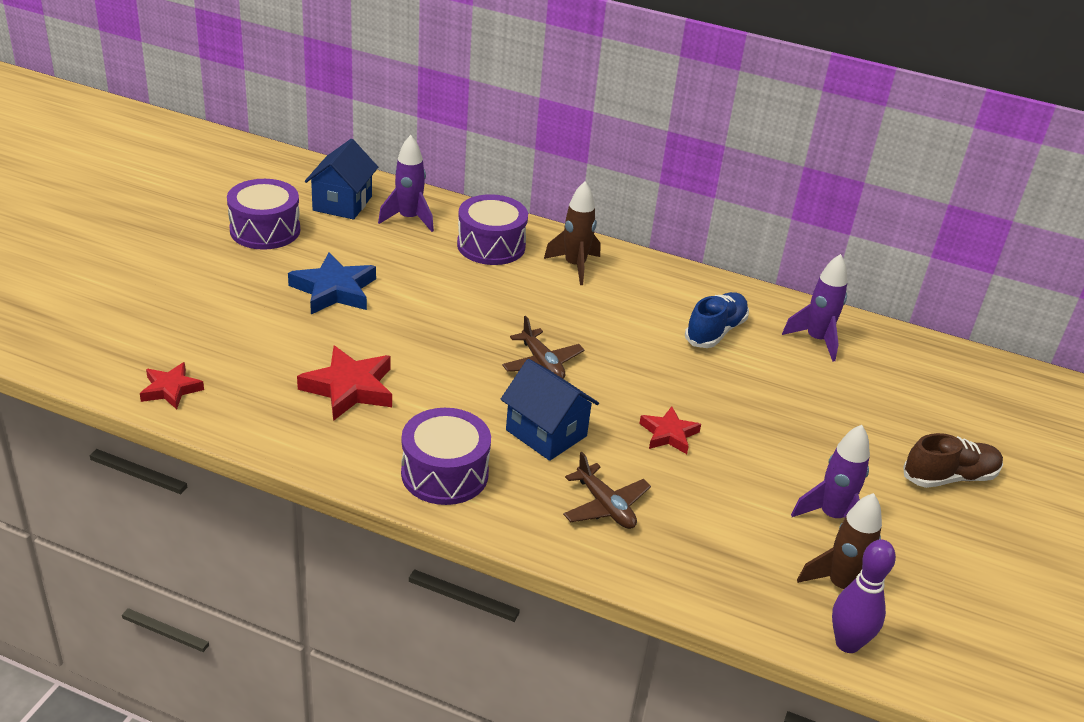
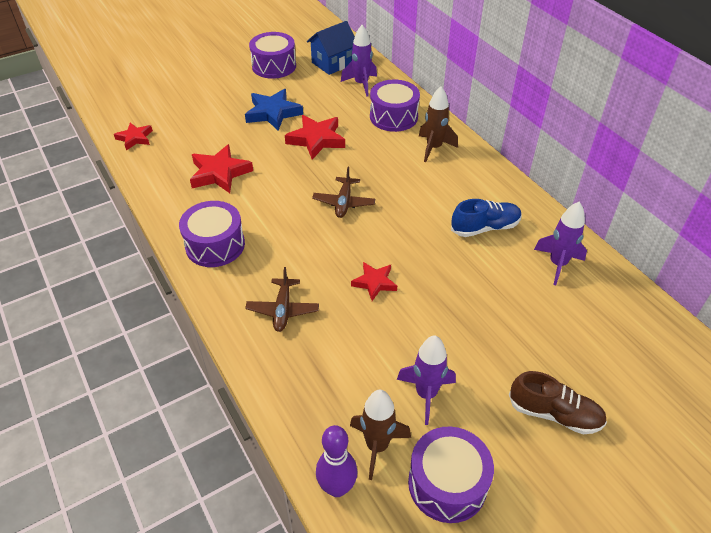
camera: 40 degrees right, 10 degrees up
blue house [501,359,599,461] -> none
none -> red star [285,115,345,159]
none -> purple drum [408,427,494,523]

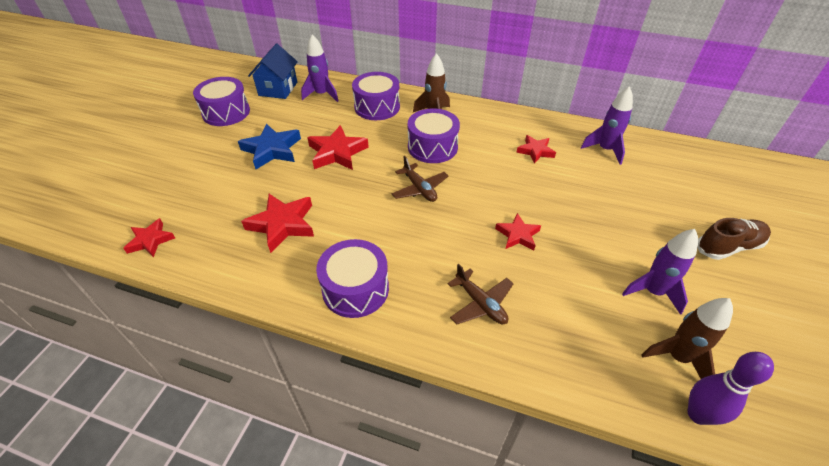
camera: 40 degrees left, 0 degrees up
purple drum [408,427,494,523] -> purple drum moved to [408,108,460,163]
blue shoe [451,199,522,237] -> red star [516,135,556,164]

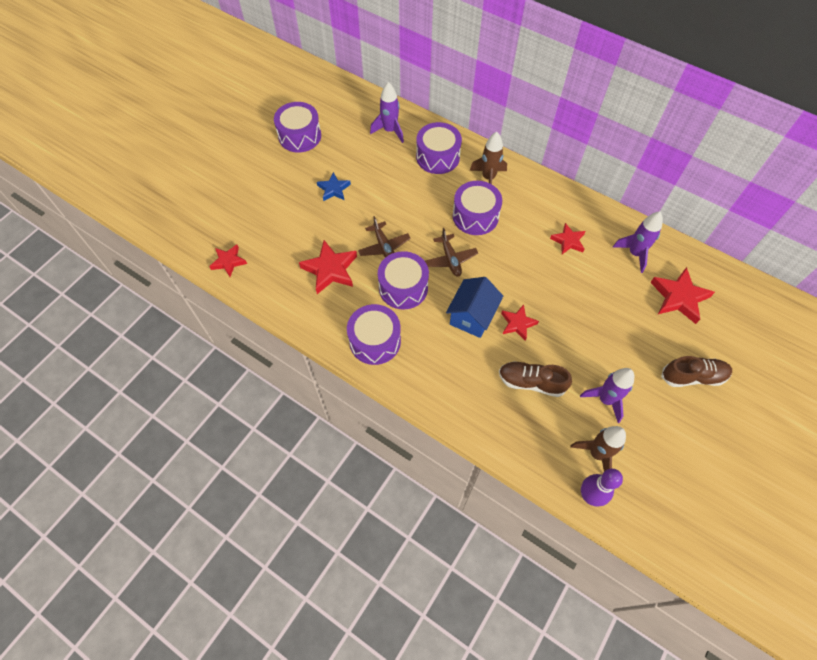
camera: 15 degrees right, 15 degrees up
blue star [238,124,301,169] -> blue star [317,172,351,201], size x0.62
blue house [248,44,298,99] -> blue house moved to [446,277,503,338]
red star [307,125,369,170] -> red star moved to [650,267,715,324]
brown plane [447,264,514,325] -> brown plane moved to [358,216,411,258]
none -> purple drum [378,251,429,309]
none -> brown shoe [499,361,572,397]

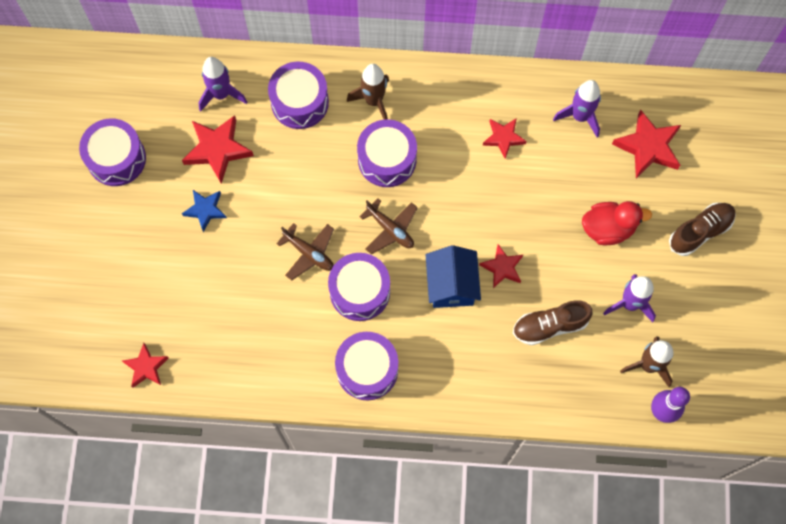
camera: 30 degrees left, 10 degrees up
red star [299,240,357,294] -> red star moved to [182,115,254,184]
none -> red duck [582,201,652,245]

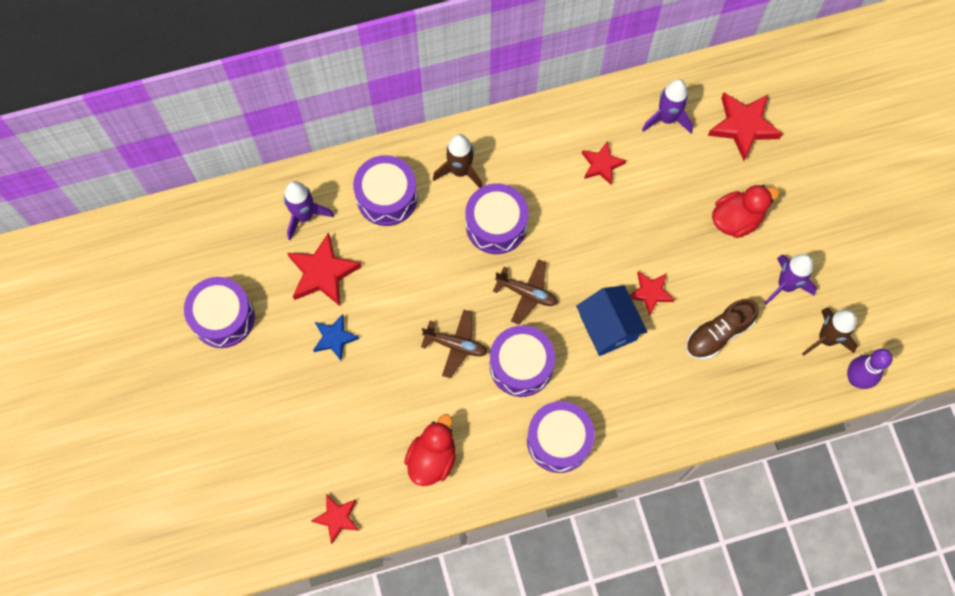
camera: 20 degrees left, 0 degrees up
brown shoe [669,203,736,256] -> none
none -> red duck [404,414,456,486]

